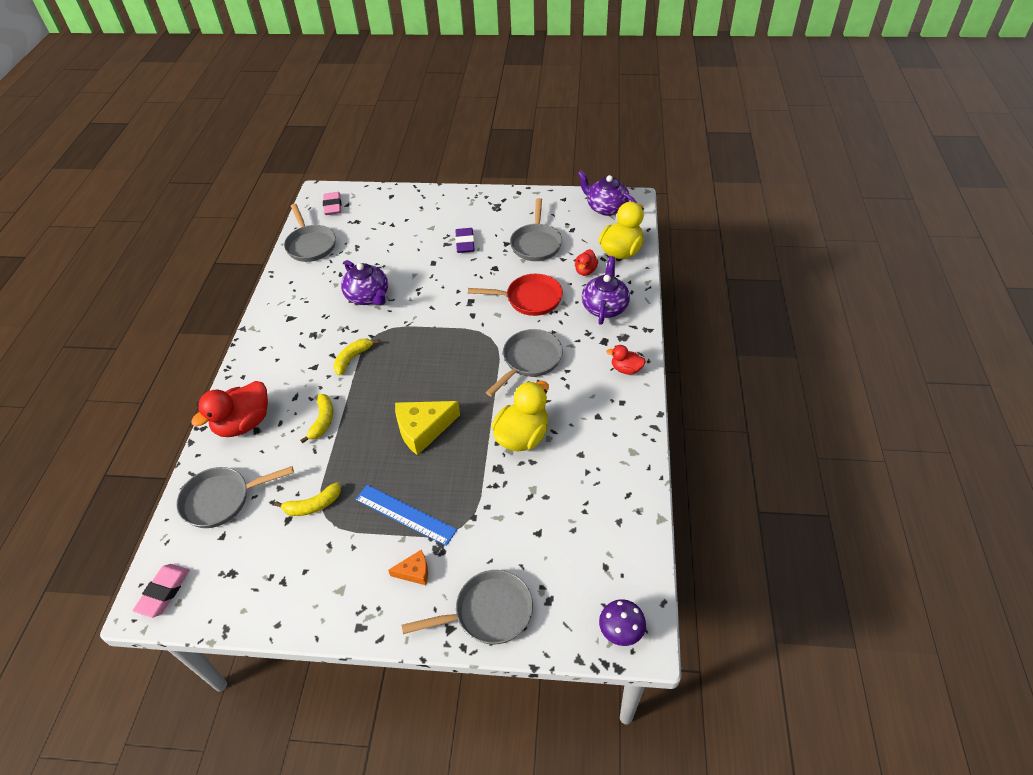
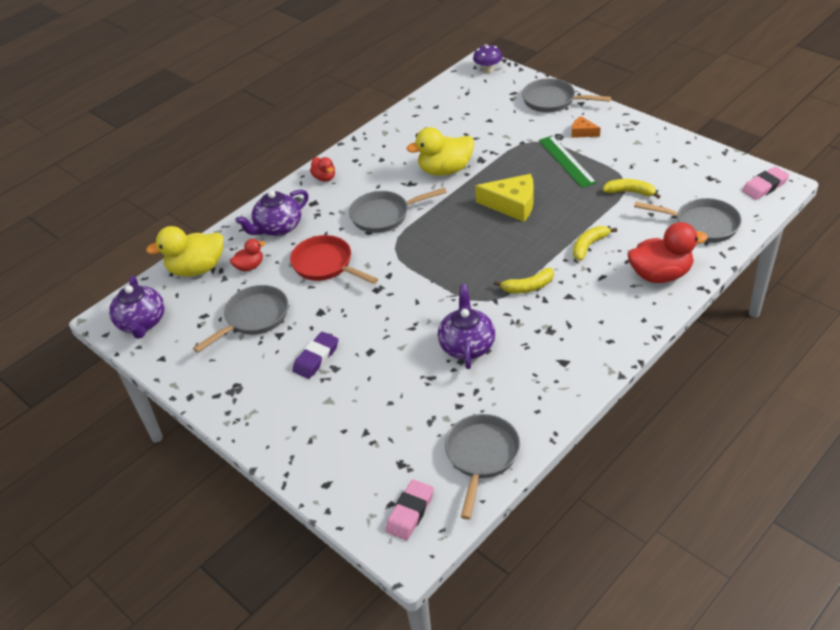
camera: 140 degrees left, 5 degrees down
blue ruler [355,485,457,546] -> green ruler [539,135,597,188]

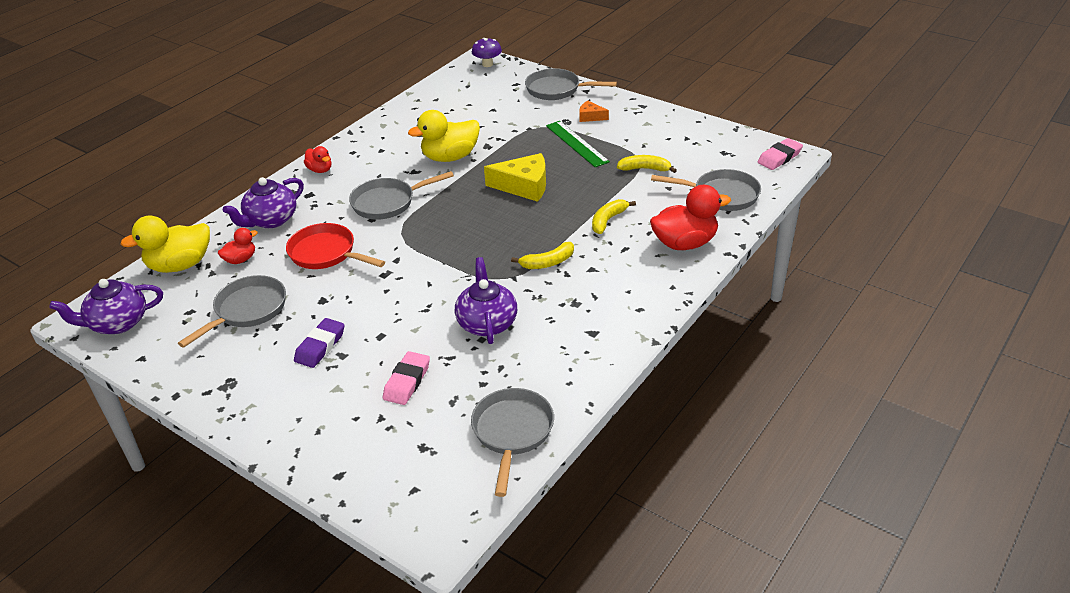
camera: 10 degrees left, 5 degrees down
purple teapot [109,276,165,339] -> purple teapot turned 90 degrees clockwise [49,279,163,334]
pink eraser [385,479,434,540] -> pink eraser moved to [383,351,430,405]

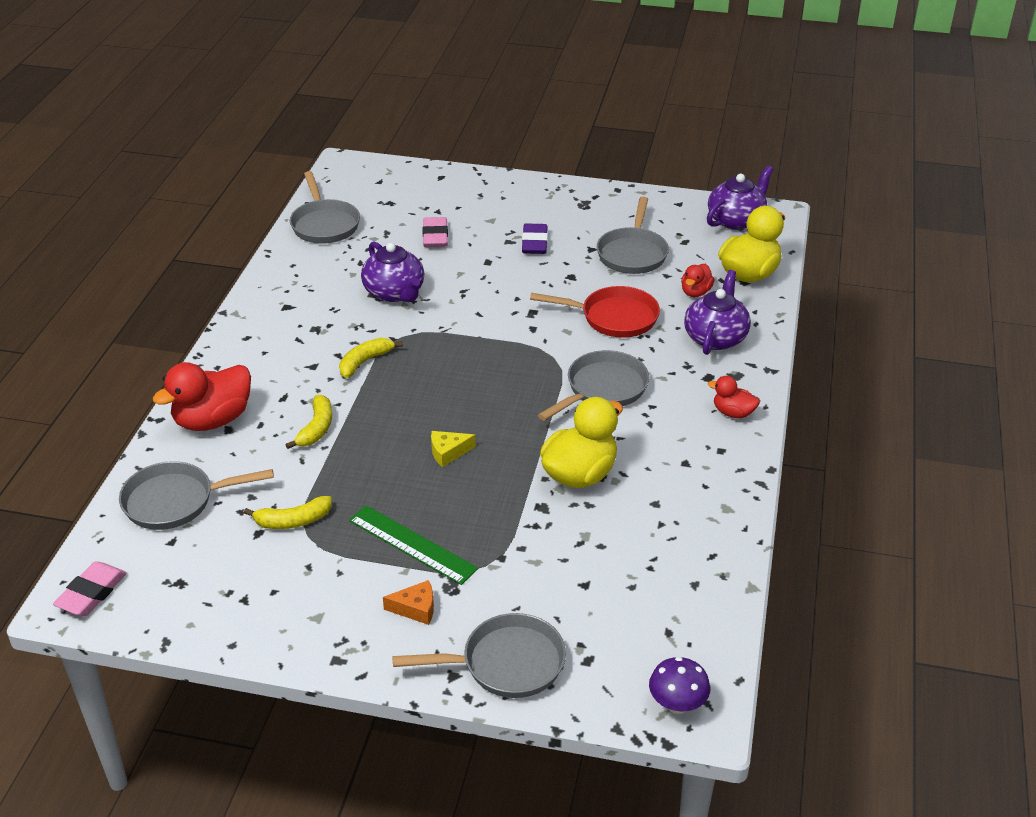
camera: 155 degrees right, 0 degrees up
yellow cheese [484,153,546,202] -> yellow cheese [431,431,476,467], size x0.53

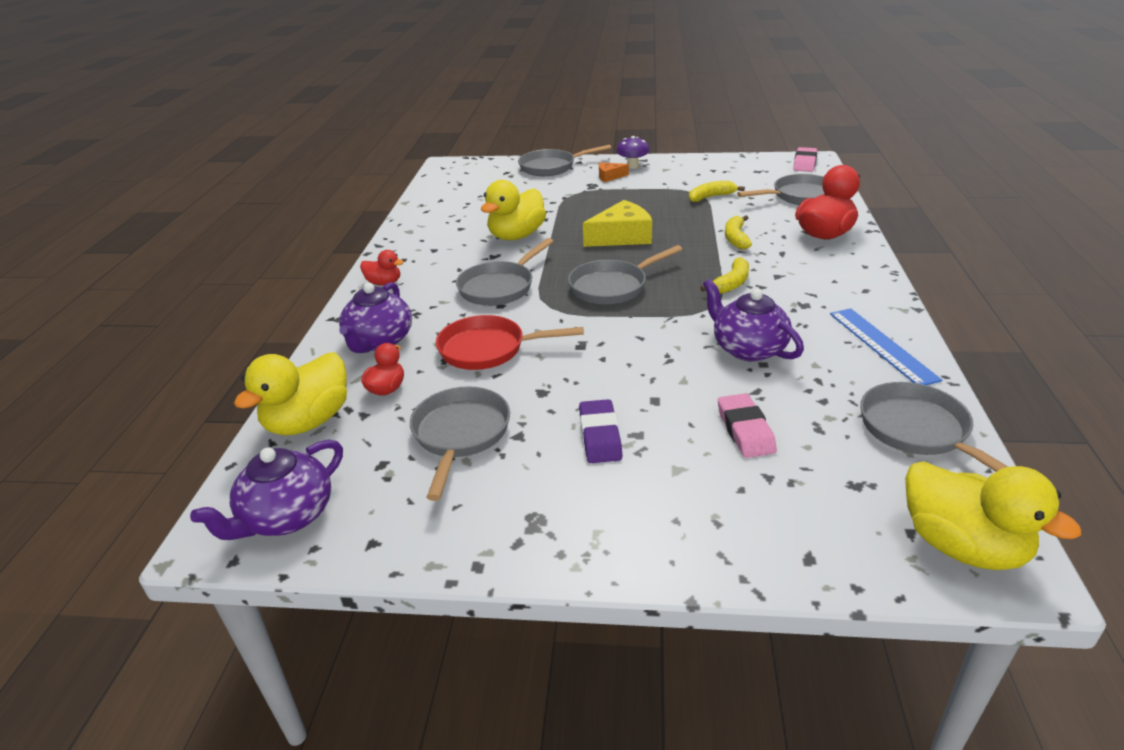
camera: 175 degrees right, 5 degrees down
green ruler [349,505,478,585] -> none
yellow cheese [431,431,476,467] -> yellow cheese [583,200,652,247], size x1.90
purple mushroom [649,657,710,714] -> purple mushroom moved to [616,136,650,169]
none -> grey pan [568,245,683,305]
none -> blue ruler [830,308,942,385]
none -> yellow duck [905,461,1081,570]

